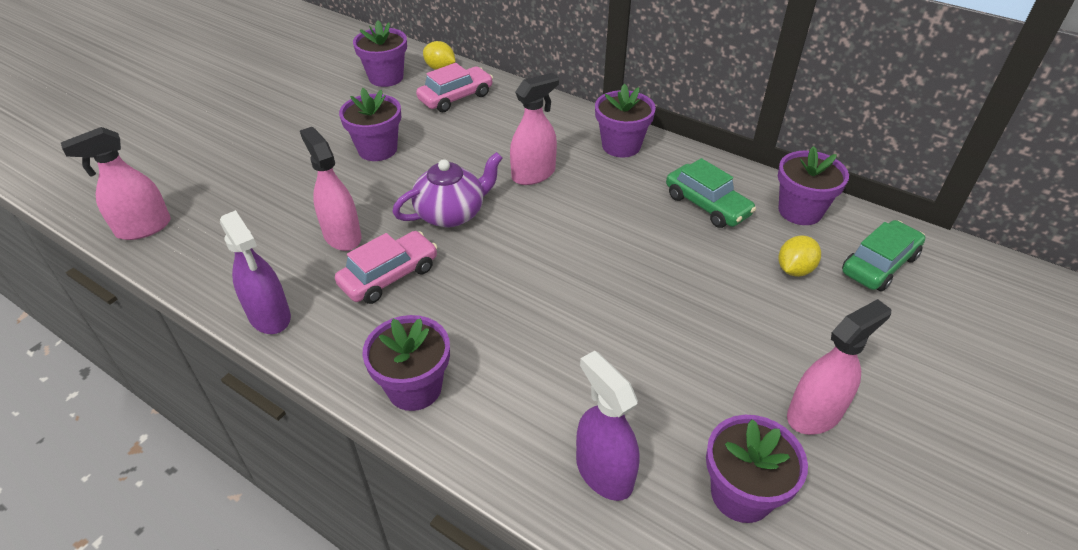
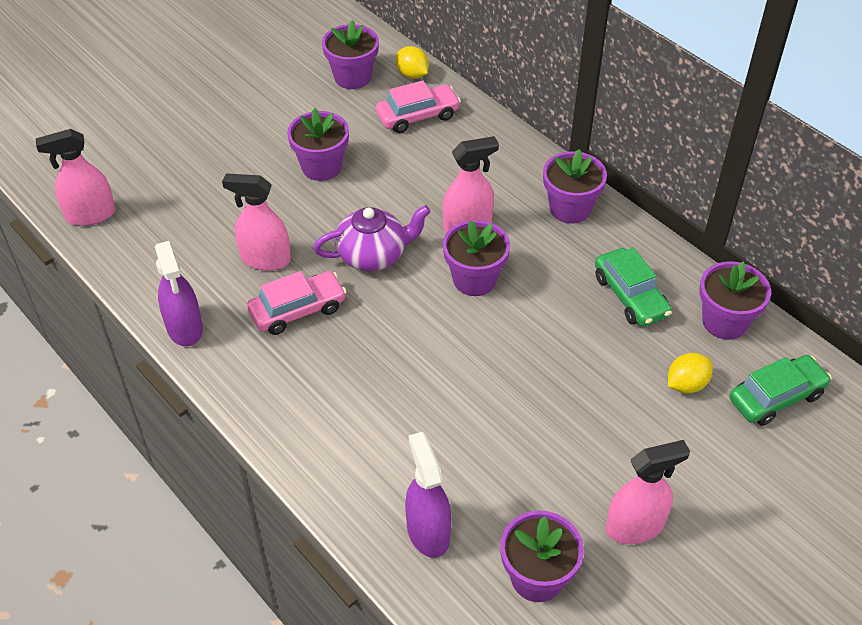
camera: 15 degrees right, 5 degrees up
pink spray bottle [300,127,361,251] -> pink spray bottle turned 60 degrees counterclockwise [222,173,291,271]
purple flower pot [362,315,450,411] -> purple flower pot moved to [443,220,510,296]

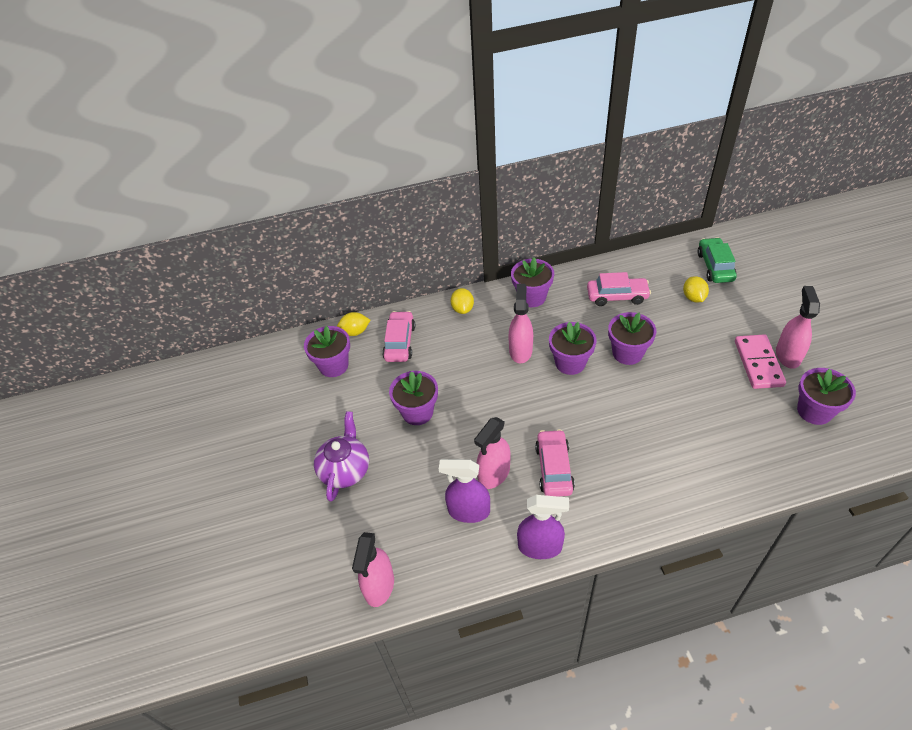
camera: 60 degrees left, 0 degrees up
purple teapot [313,205,431,271] -> purple teapot moved to [314,411,369,502]
purple spray bottle [405,432,452,558] -> purple spray bottle moved to [439,459,490,523]
green car [595,247,672,327] -> pink car [587,272,651,306]
purple flower pot [699,261,771,340] -> purple flower pot moved to [608,312,656,365]
none -> yellow lemon [451,288,474,314]
none -> pink domino [735,334,786,389]

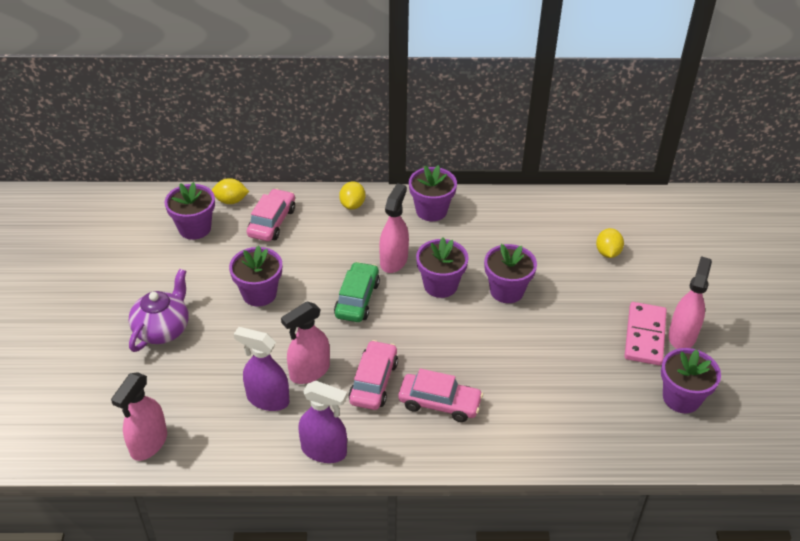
camera: 10 degrees right, 5 degrees down
pink car [587,272,651,306] -> pink car moved to [398,368,483,422]
green car [697,237,737,283] -> green car moved to [334,262,380,322]

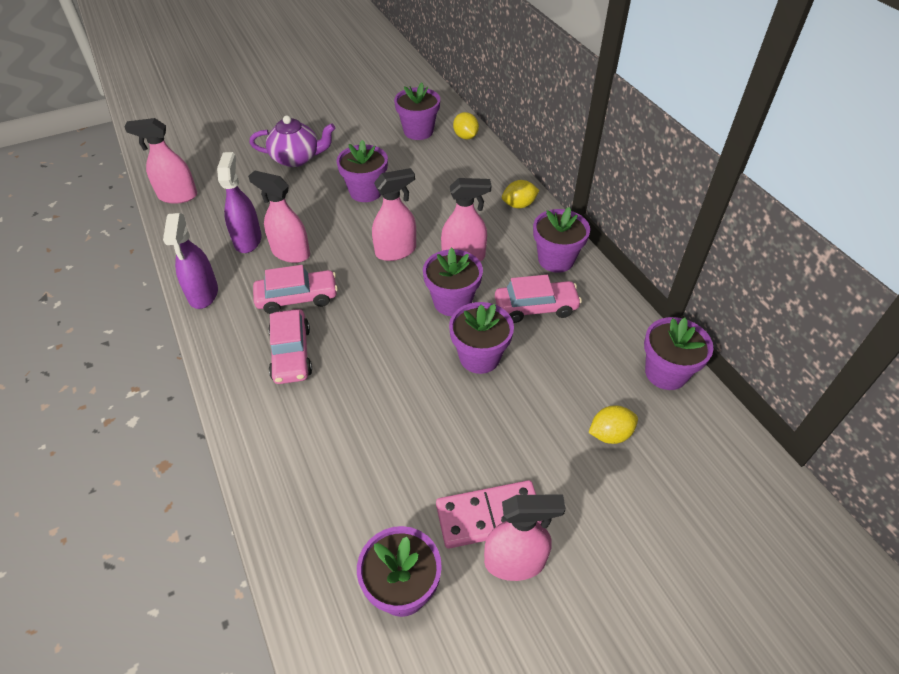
camera: 65 degrees right, 5 degrees up
pink car [247,189,295,241] -> pink car moved to [495,275,582,323]
green car [334,262,380,322] -> pink spray bottle [372,168,416,261]
none -> purple flower pot [644,317,713,390]

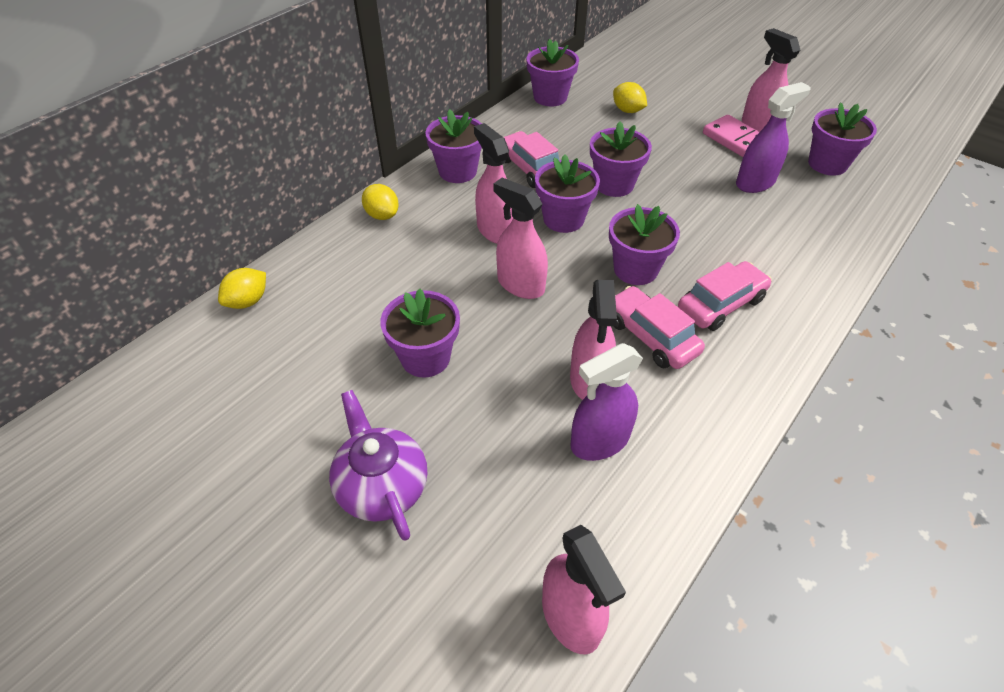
camera: 115 degrees left, 0 degrees up
purple spray bottle [163,213,218,309] -> purple spray bottle moved to [736,82,811,193]
purple flower pot [394,82,440,140] -> purple flower pot moved to [609,204,680,285]

